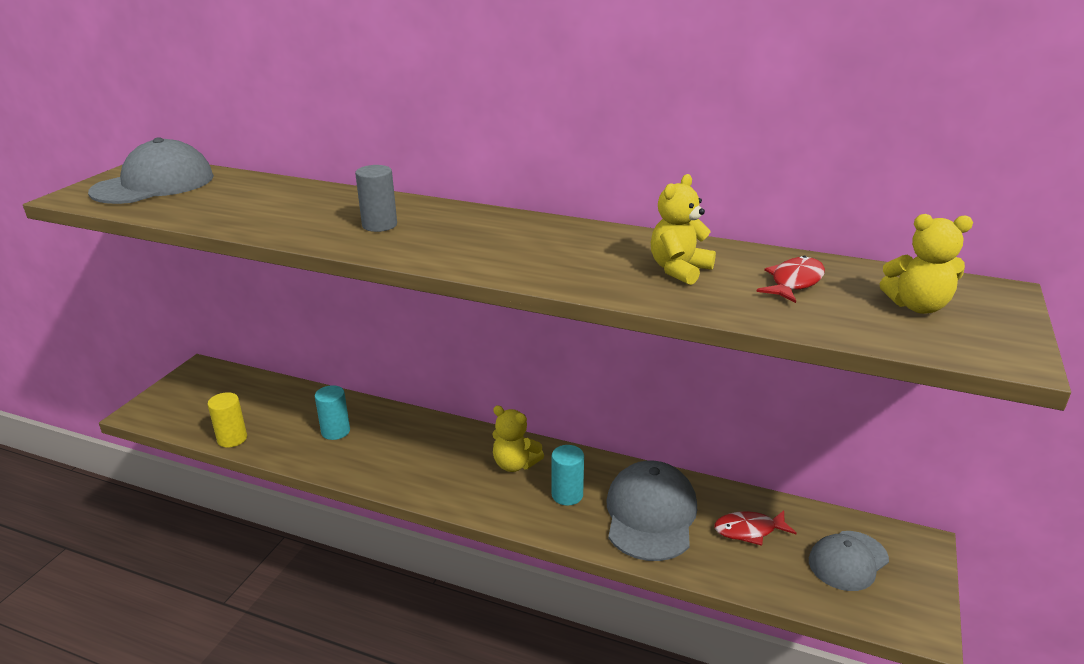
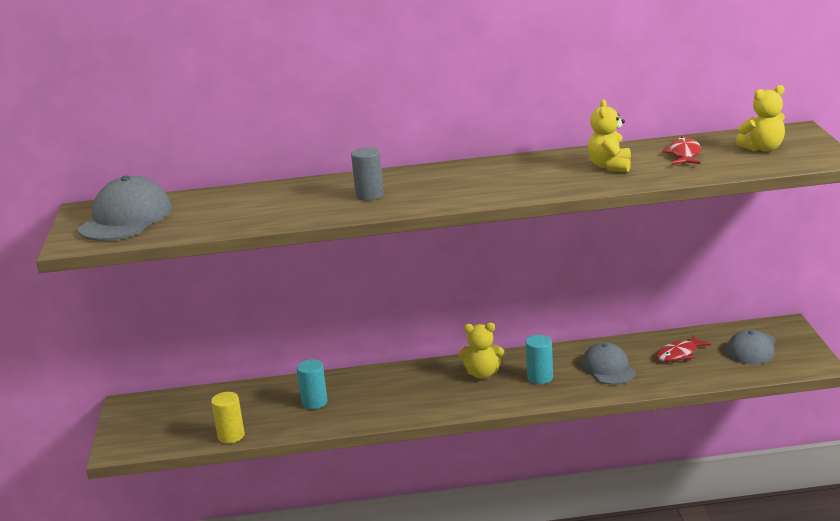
camera: 25 degrees left, 5 degrees down
grey cap [606,461,697,561] -> grey cap [581,342,636,385], size x0.65

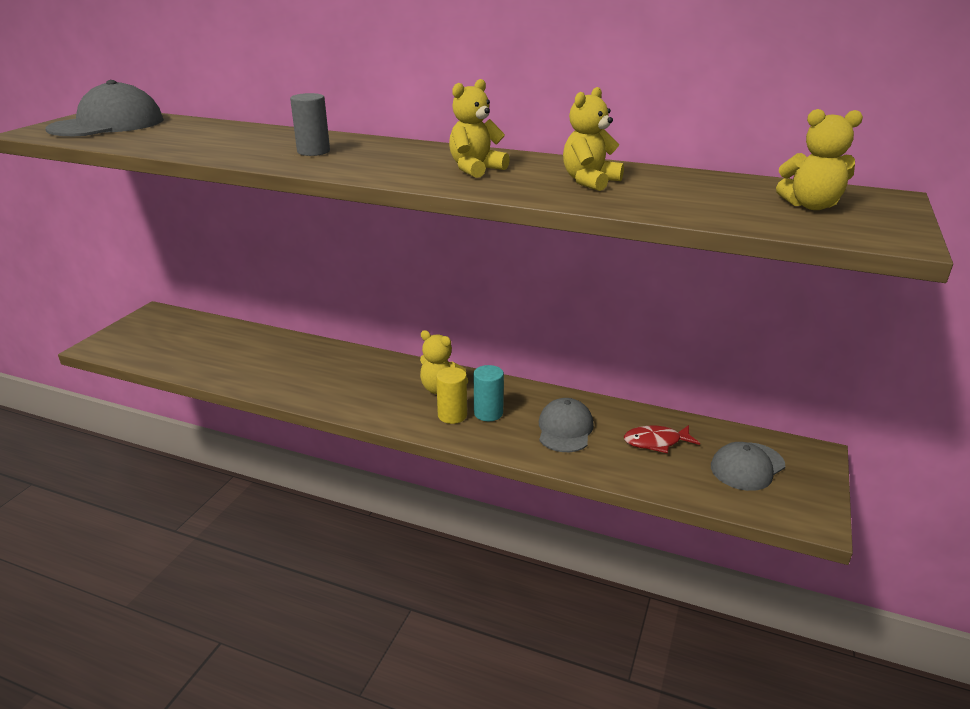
camera: 25 degrees right, 5 degrees up
yellow cylinder [211,392,245,444] -> yellow cylinder moved to [436,367,467,424]
turquoise cylinder [297,359,328,409] -> none
red fish [663,137,701,164] -> none
none -> yellow teddy bear [449,79,510,178]

